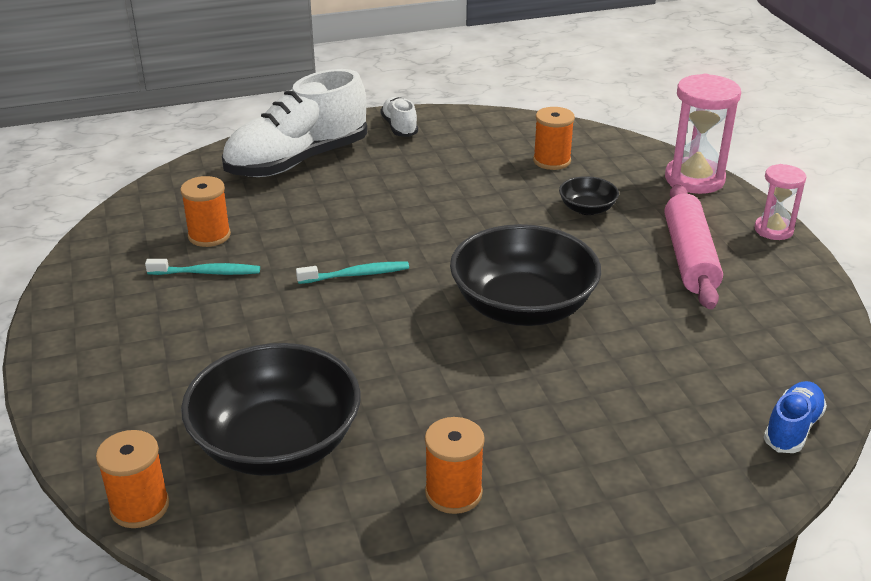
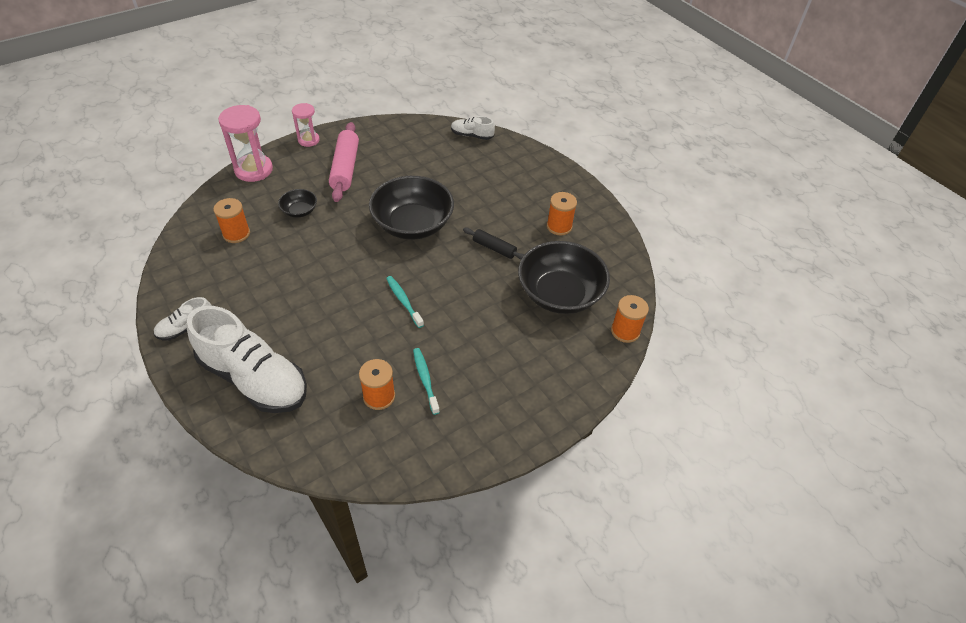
camera: 110 degrees left, 15 degrees up
pink rolling pin [665,184,723,309] -> pink rolling pin turned 75 degrees counterclockwise [329,122,359,202]
blue shoe [764,381,827,453] -> white shoe [451,116,495,140]
none -> black rolling pin [463,228,525,260]

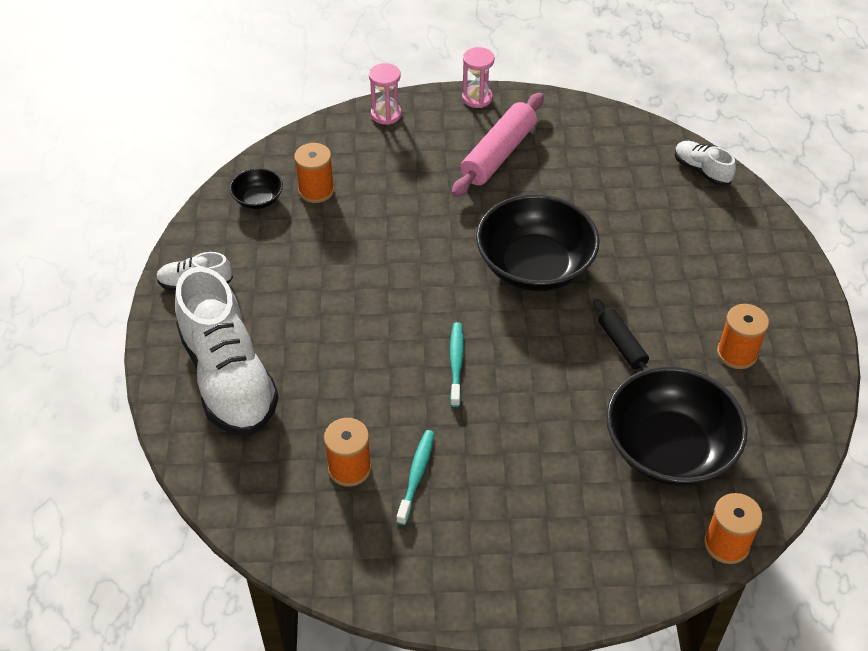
camera: 35 degrees right, 0 degrees up
pink hourglass [218,105,273,182] -> pink hourglass [369,63,402,125], size x0.60
black bowl [278,189,317,218] -> black bowl moved to [230,168,283,209]

